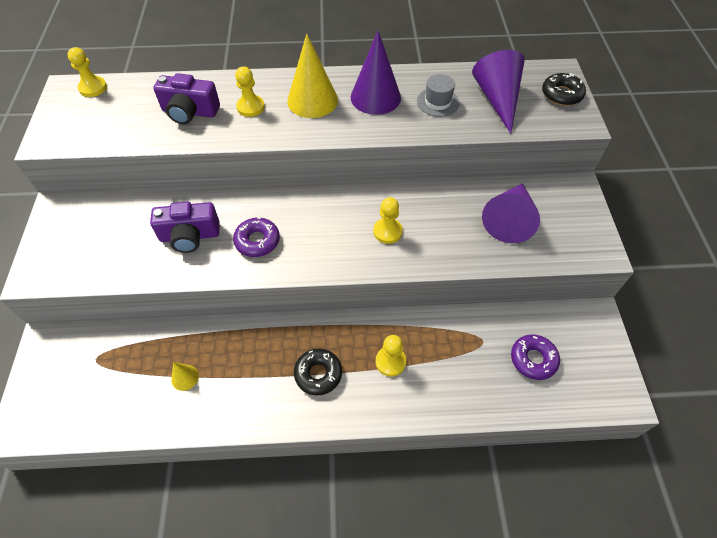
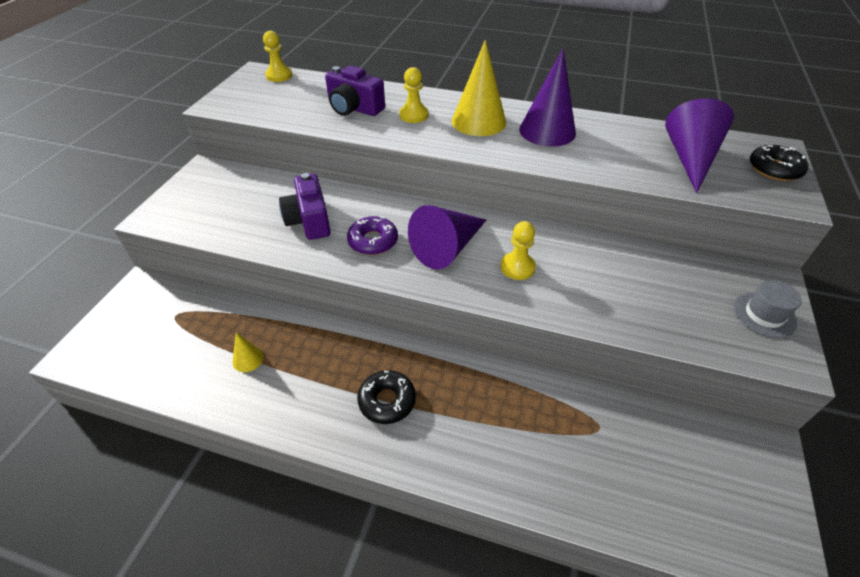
camera: 20 degrees right, 10 degrees down
purple camera [150,202,220,253] -> purple camera turned 60 degrees clockwise [279,173,331,240]
yellow pawn [376,335,406,377] -> none
grey hat [417,74,459,117] -> grey hat moved to [733,280,802,338]
purple cone [482,183,540,243] -> purple cone moved to [408,205,486,269]
purple donut [511,334,560,380] -> none

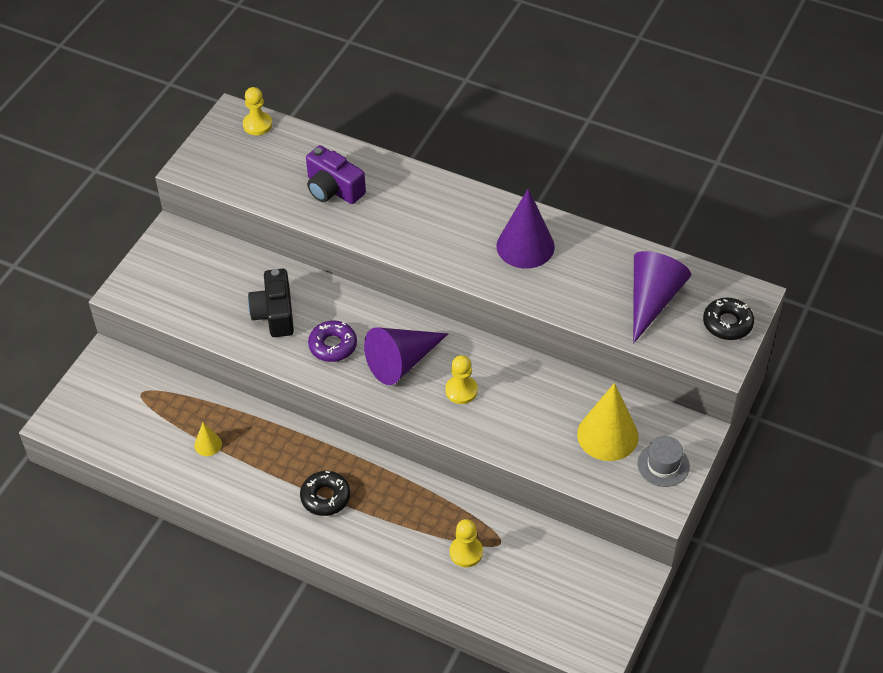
camera: 10 degrees right, 5 degrees up
purple camera [279,173,331,240] -> black camera [248,269,294,337]
yellow pawn [399,67,428,123] -> yellow pawn moved to [450,519,483,567]
yellow cone [452,40,506,136] -> yellow cone moved to [577,383,639,461]

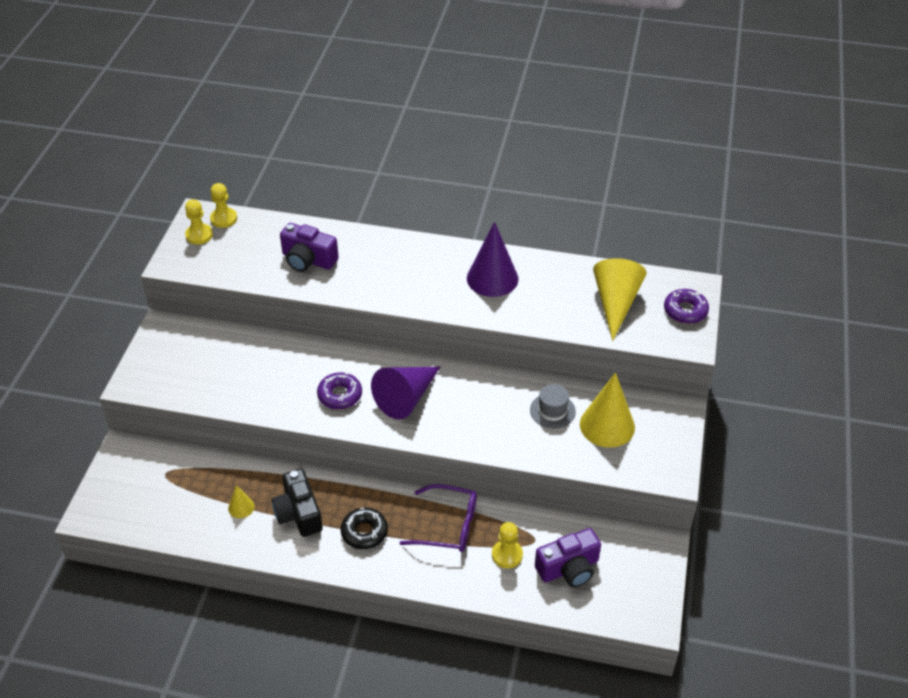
camera: 15 degrees left, 5 degrees down
black camera [248,269,294,337] -> black camera moved to [271,469,323,537]
yellow pawn [445,355,478,404] -> yellow pawn moved to [185,199,213,245]
purple cone [633,251,691,343] -> yellow cone [593,258,647,341]
grey hat [637,436,690,487] -> grey hat moved to [530,384,576,429]
black donut [703,298,754,340] -> purple donut [664,289,709,324]
none -> purple glasses [400,484,477,552]
none -> purple camera [535,528,601,587]

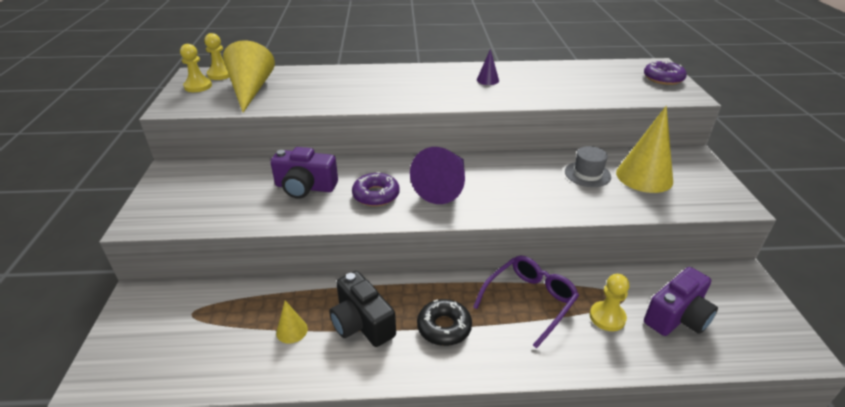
camera: 15 degrees left, 10 degrees down
purple camera [280,223,339,272] -> purple camera moved to [270,147,338,199]
purple glasses [400,484,477,552] -> purple glasses turned 45 degrees counterclockwise [473,256,579,349]
purple cone [467,222,519,297] -> purple cone [477,49,499,85], size x0.47
yellow cone [593,258,647,341] -> yellow cone moved to [223,40,275,112]

